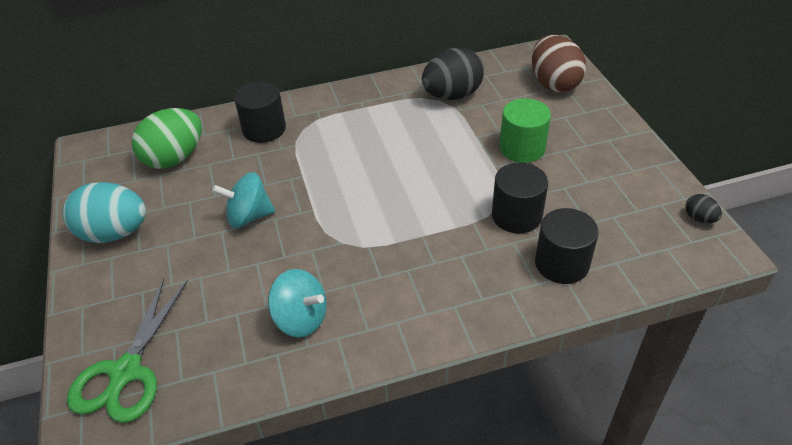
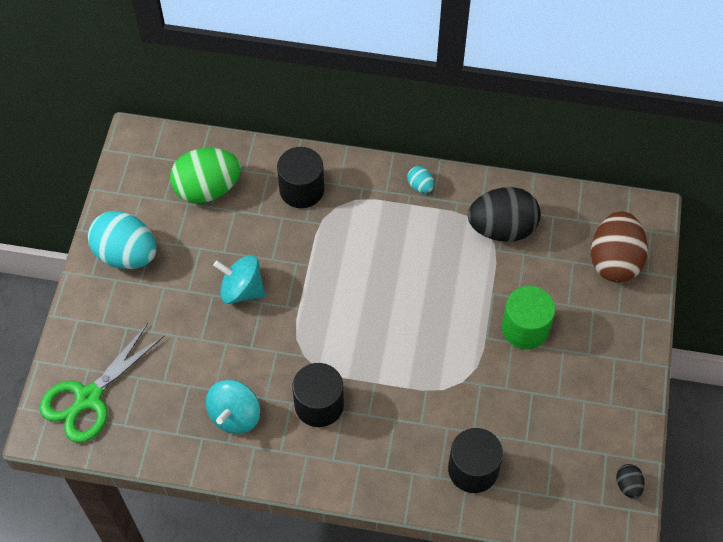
camera: 25 degrees right, 15 degrees up
turquoise spinning top [268,269,327,338] -> turquoise spinning top turned 60 degrees clockwise [206,380,260,434]
black cylinder [492,162,548,233] -> black cylinder moved to [293,363,344,427]
none -> turquoise egg [407,166,434,193]

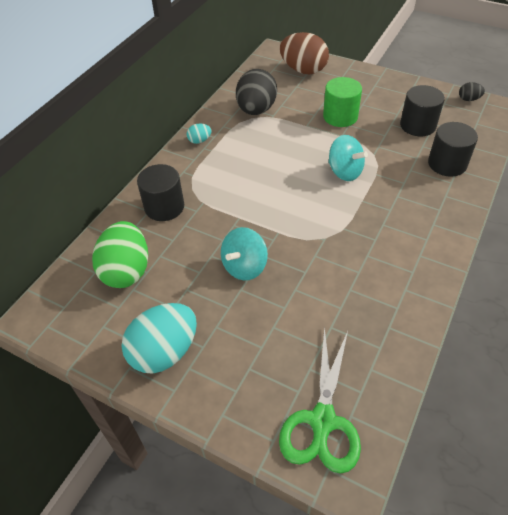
camera: 70 degrees left, 10 degrees down
green scissors [40,323,164,443] -> green scissors turned 45 degrees clockwise [279,326,361,474]
turquoise spinning top [206,380,260,434] -> turquoise spinning top moved to [328,135,368,181]
black cylinder [293,363,344,427] -> black cylinder moved to [400,85,445,136]

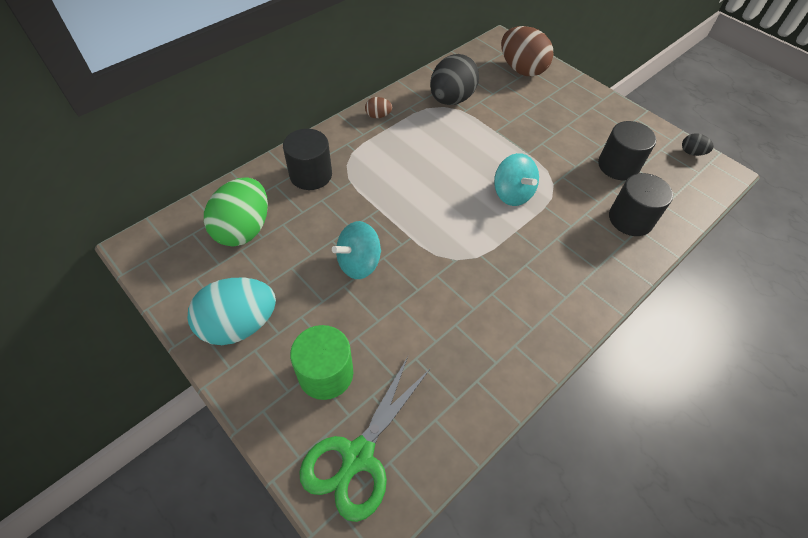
camera: 15 degrees right, 5 degrees up
turquoise egg [186,123,212,144] -> brown egg [365,97,392,118]
green cylinder [323,77,362,127] -> green cylinder moved to [290,325,353,400]

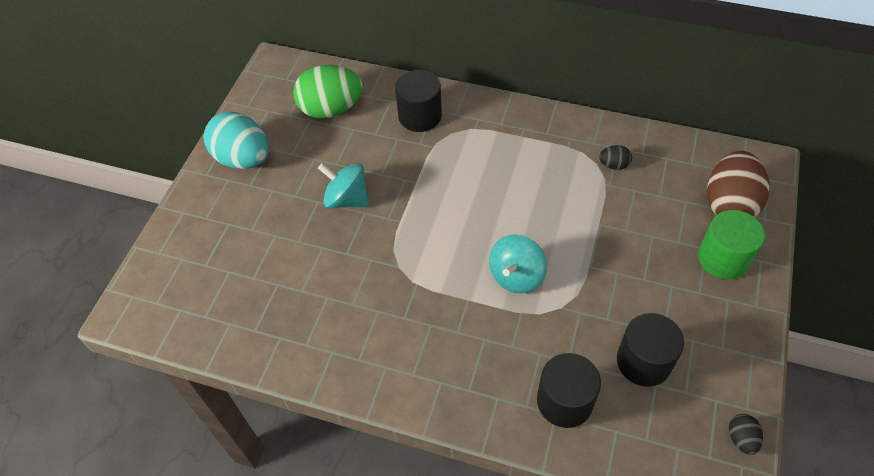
camera: 65 degrees right, 0 degrees up
green cylinder [290,325,353,400] -> green cylinder moved to [698,210,765,279]
green scissors [299,357,431,522] -> none
brown egg [365,97,392,118] -> none
black egg [430,54,479,105] -> black egg [599,145,632,170], size x0.45

